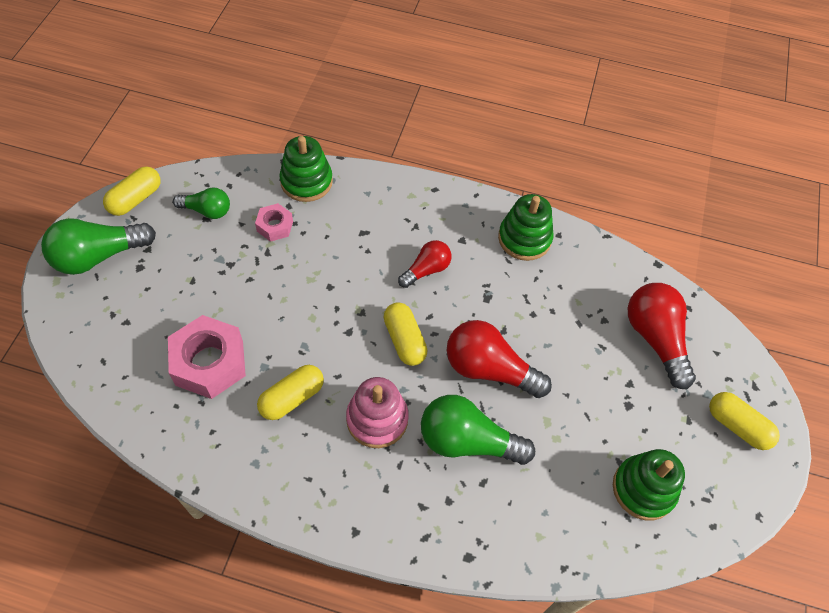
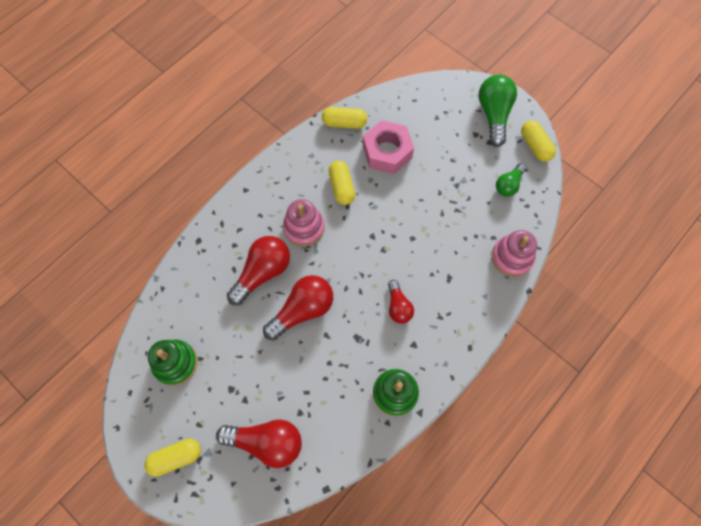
camera: 120 degrees right, 10 degrees up
pink nut [255,203,293,242] -> none
green stacking toy [279,136,333,202] -> pink stacking toy [491,230,537,277]
yellow capsule [384,302,428,366] -> yellow capsule moved to [322,107,367,129]
green light bulb [421,395,535,465] -> red light bulb [227,236,290,305]

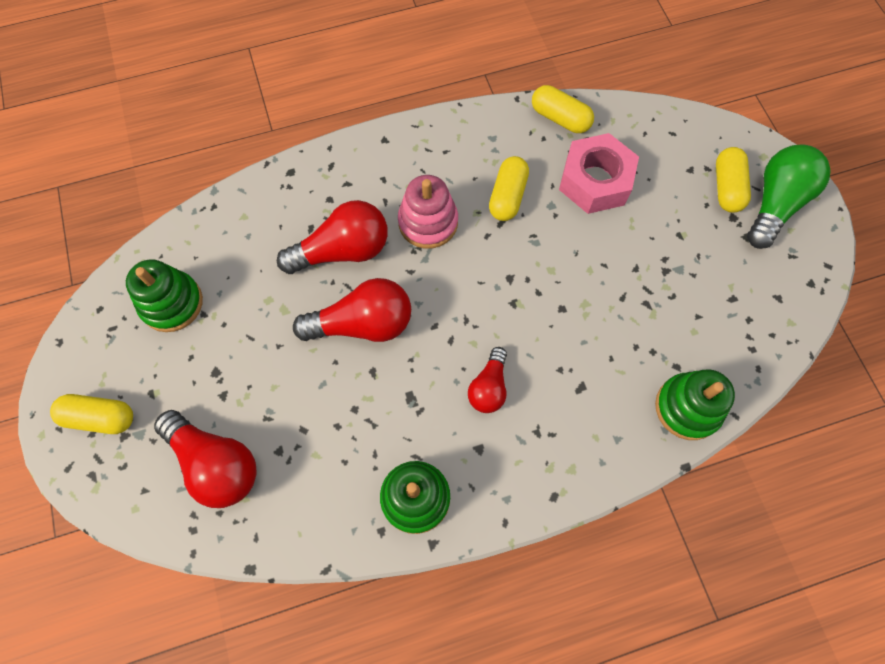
camera: 30 degrees right, 0 degrees up
pink stacking toy [491,230,537,277] -> green stacking toy [655,369,735,440]
green light bulb [496,163,526,197] -> none
yellow capsule [521,120,556,162] -> yellow capsule moved to [716,147,751,213]

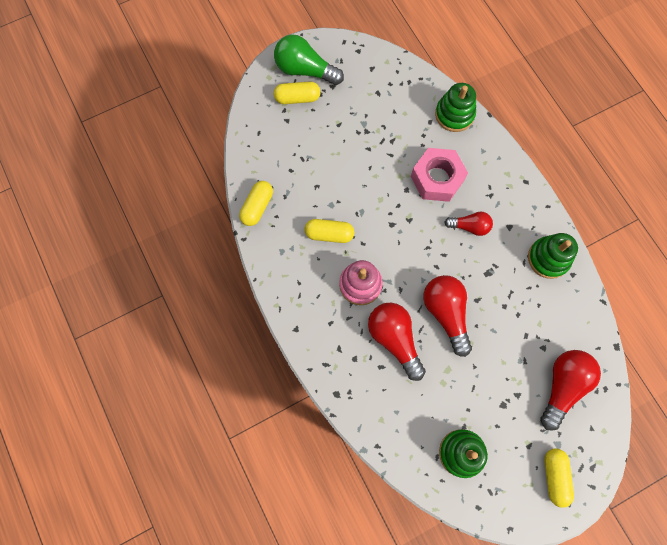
camera: 100 degrees left, 5 degrees up
pink nut [559,133,639,214] -> pink nut moved to [411,148,468,202]

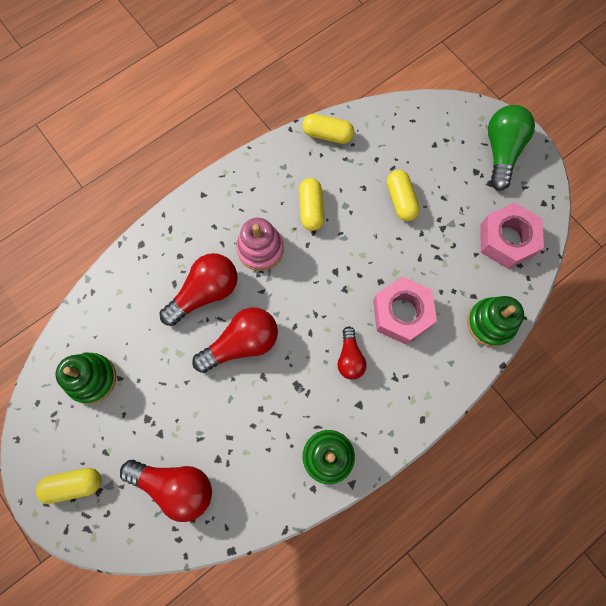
camera: 80 degrees right, 0 degrees up
yellow capsule [274,81,321,104] -> yellow capsule moved to [387,170,420,221]
none -> pink nut [480,203,544,269]

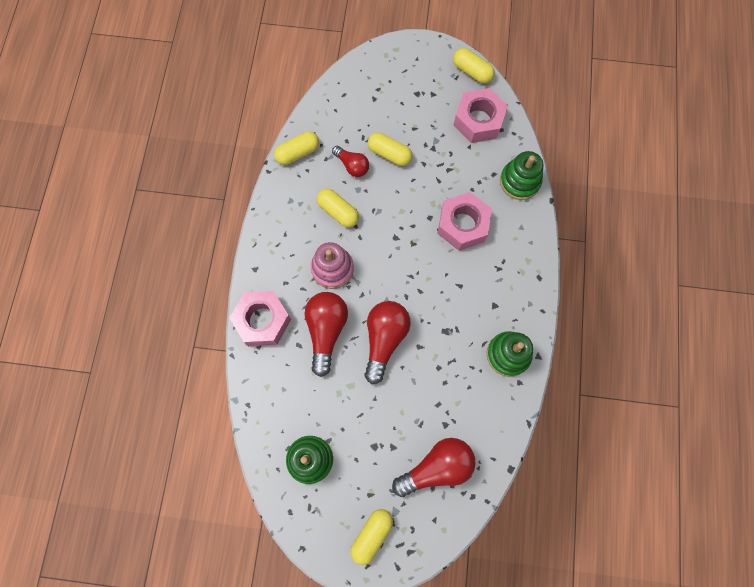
camera: 45 degrees left, 0 degrees up
red light bulb [337,327,367,380] -> red light bulb moved to [332,146,369,177]
green light bulb [488,105,535,191] -> none
none -> pink nut [229,291,291,346]
none -> yellow capsule [453,48,495,84]

